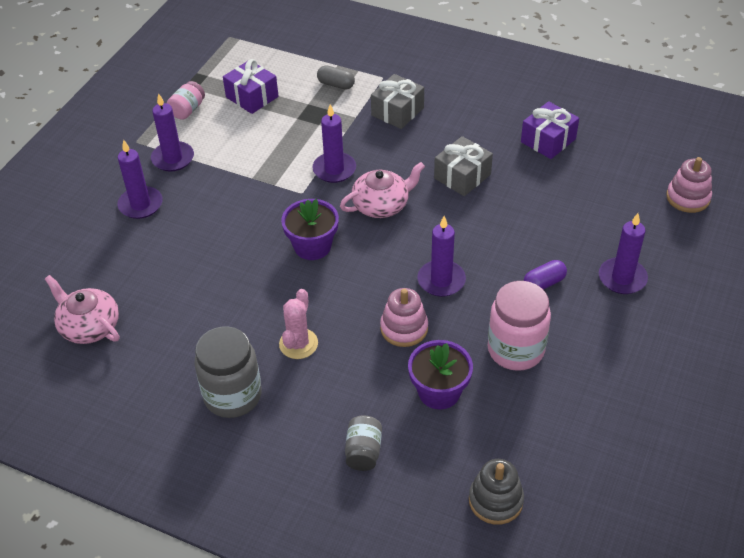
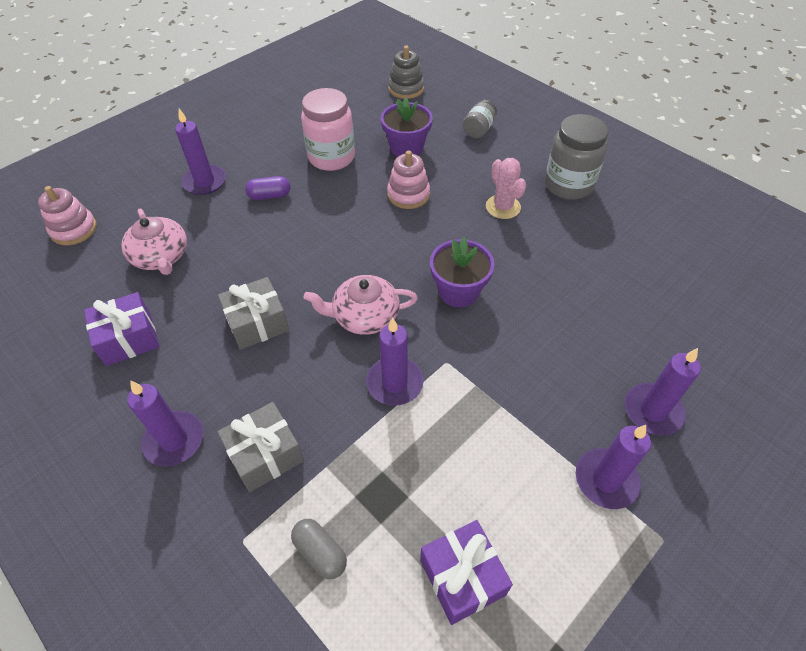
camera: 160 degrees left, 5 degrees up
pink teapot [45,275,119,344] -> pink teapot moved to [121,209,187,275]
pink jar [167,81,205,120] -> none
pink cactus [279,289,318,359] -> pink cactus turned 60 degrees counterclockwise [486,158,526,219]
purple candle [417,216,466,297] -> purple candle moved to [127,380,204,467]

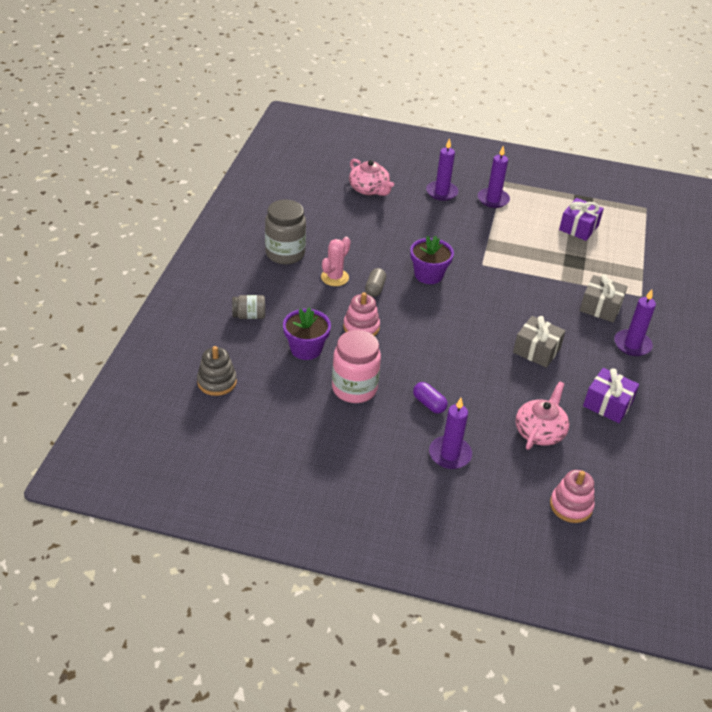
camera: 125 degrees left, 10 degrees down
grey capsule [291,519,347,579] -> grey capsule moved to [365,268,386,297]
pink teapot [304,275,418,335] -> pink teapot moved to [349,159,394,196]
purple candle [366,318,424,406] -> none

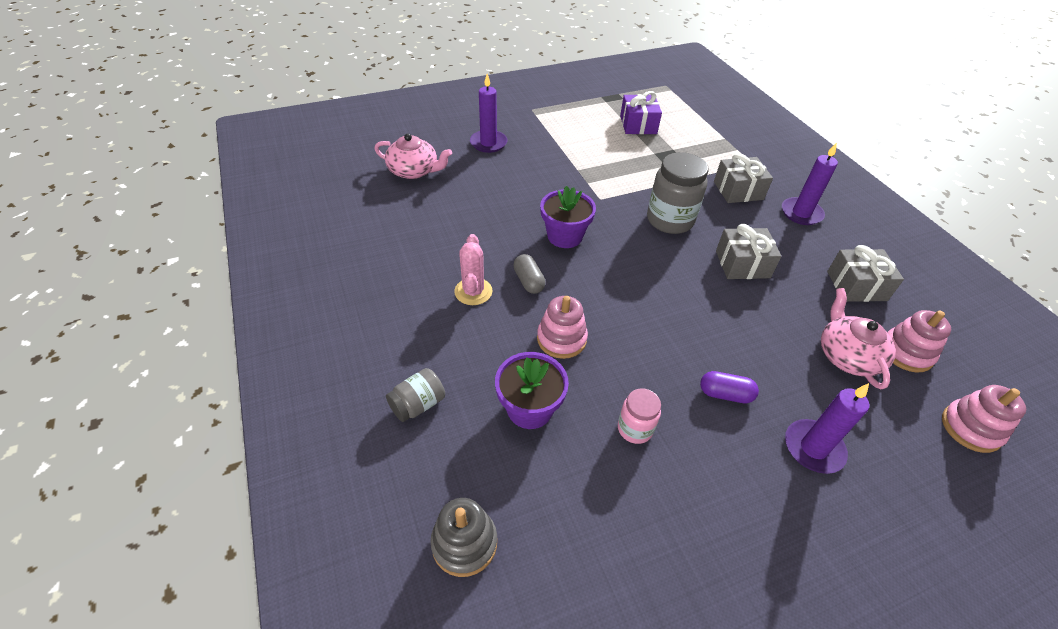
camera: 35 degrees left, 5 degrees up
grey jar [265,199,306,264] -> grey jar moved to [647,152,708,234]
pink jar [332,330,381,403] -> pink jar [618,388,661,444], size x0.55
purple candle [478,146,510,208] -> none
purple gift [583,368,639,423] -> grey gift [827,245,904,302]
none -> pink stacking toy [887,310,951,373]

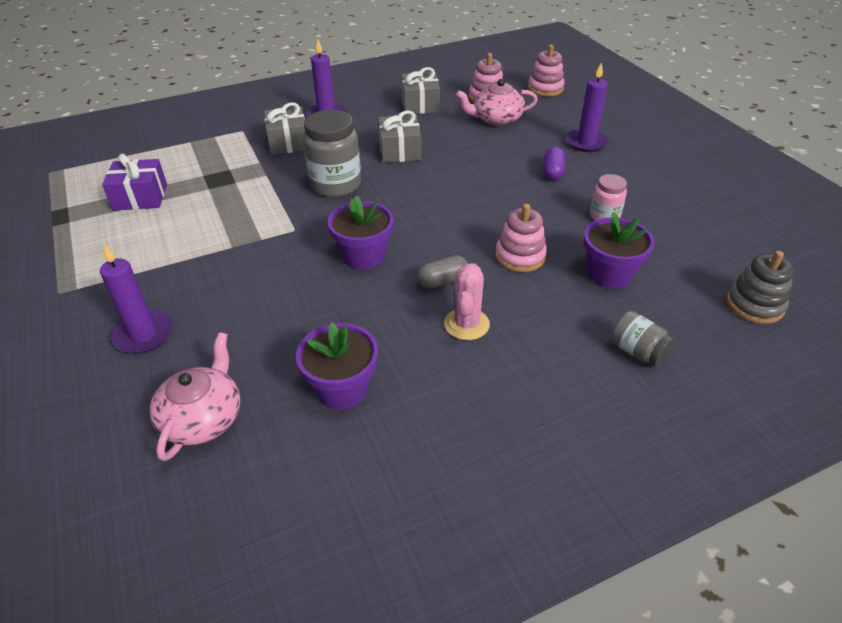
camera: 90 degrees left, 5 degrees down
pink cactus [454,234,492,305] -> pink cactus turned 75 degrees counterclockwise [444,263,490,340]
none -> purple flower pot [296,322,378,409]

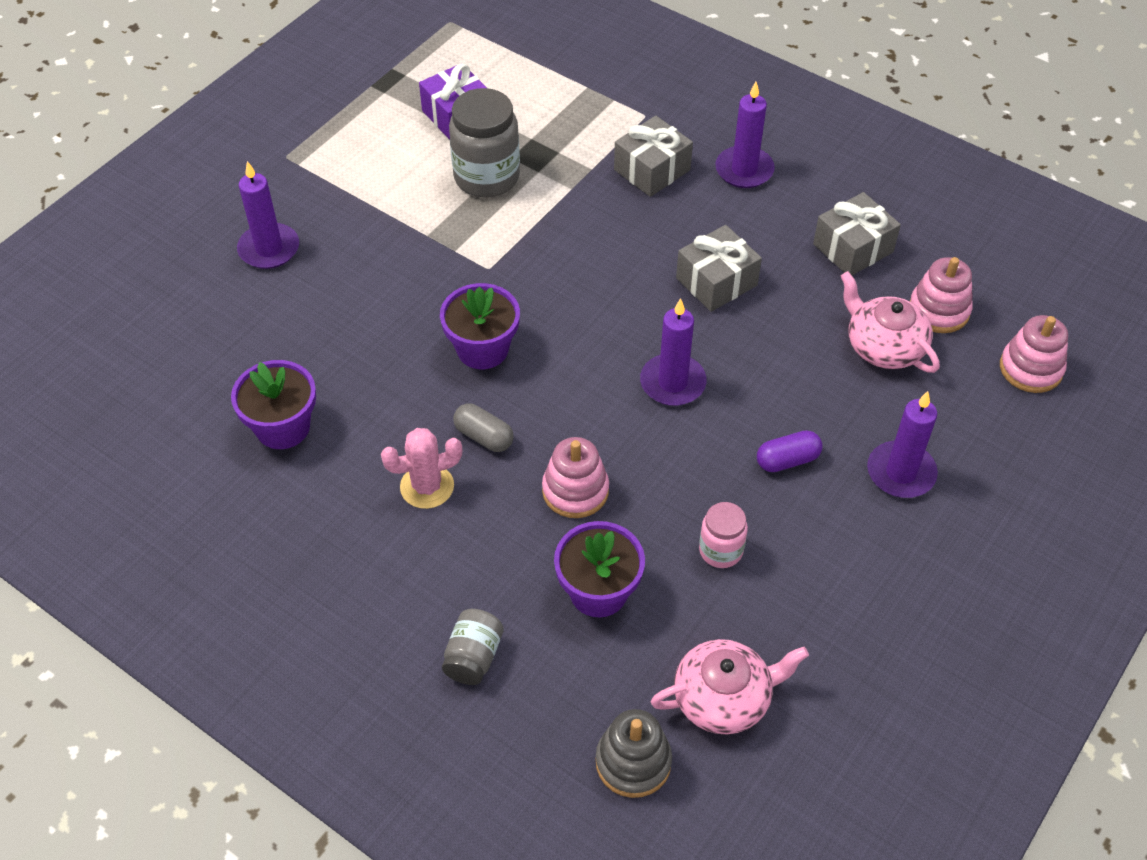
camera: 60 degrees right, 10 degrees up
pink teapot [149,332,241,461] -> pink teapot moved to [651,639,809,735]
grey jar [303,110,361,197] -> grey jar moved to [449,88,520,198]
none -> purple candle [640,298,707,406]

